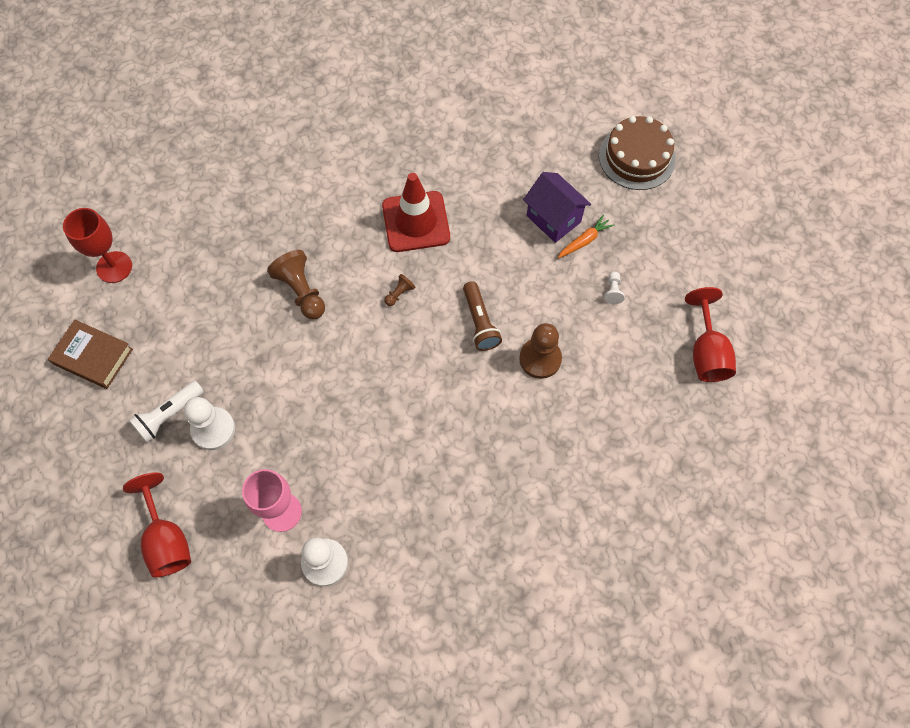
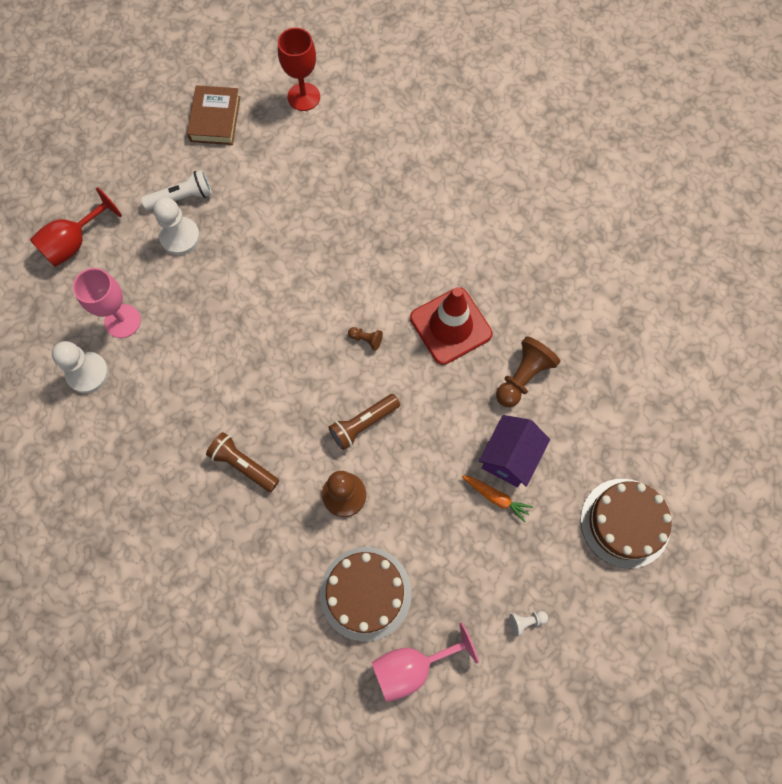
camera: 70 degrees right, 5 degrees up
white flashlight [129,381,204,442] -> white flashlight turned 135 degrees clockwise [141,170,212,211]
brown pawn [267,250,325,319] -> brown pawn moved to [496,336,560,407]
white pawn [604,271,625,304] -> white pawn moved to [509,611,548,637]
red goblet [685,287,736,382] -> pink goblet [371,622,479,702]
none -> brown flashlight [206,432,279,492]
none -> brown cake [320,547,412,641]

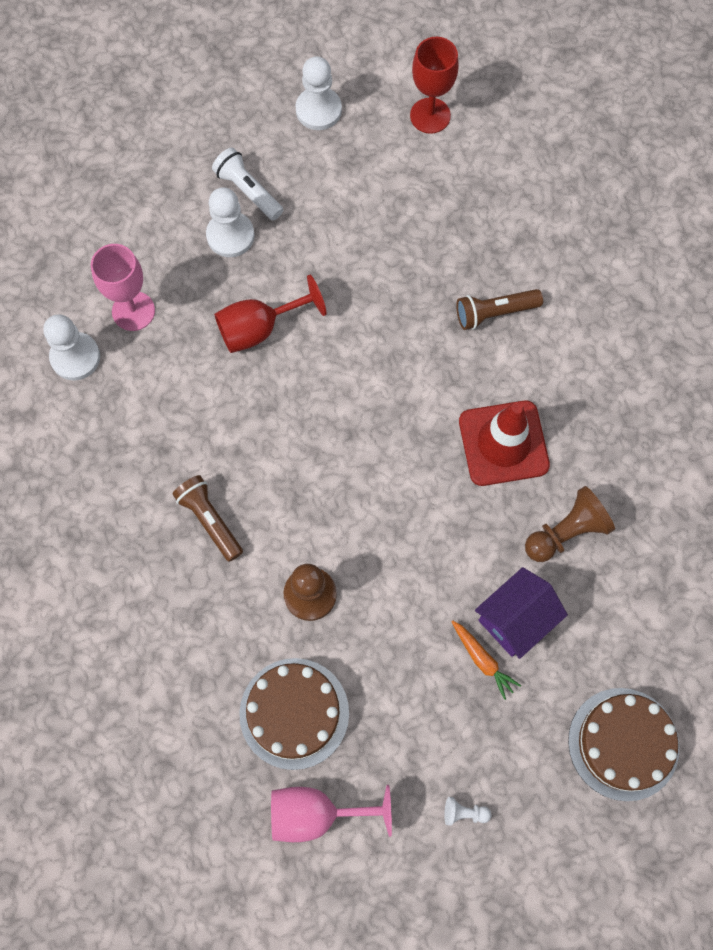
camera: 20 degrees right, 0 degrees up
red goblet [30,187,122,267] -> red goblet moved to [214,275,326,353]
white flashlight [141,170,212,211] -> white flashlight turned 135 degrees counterclockwise [212,148,283,221]
brown book [187,85,240,145] -> white pawn [295,57,342,130]
brown flashlight [328,394,400,450] -> brown flashlight moved to [456,289,543,330]
brown pawn [348,327,383,350] -> none

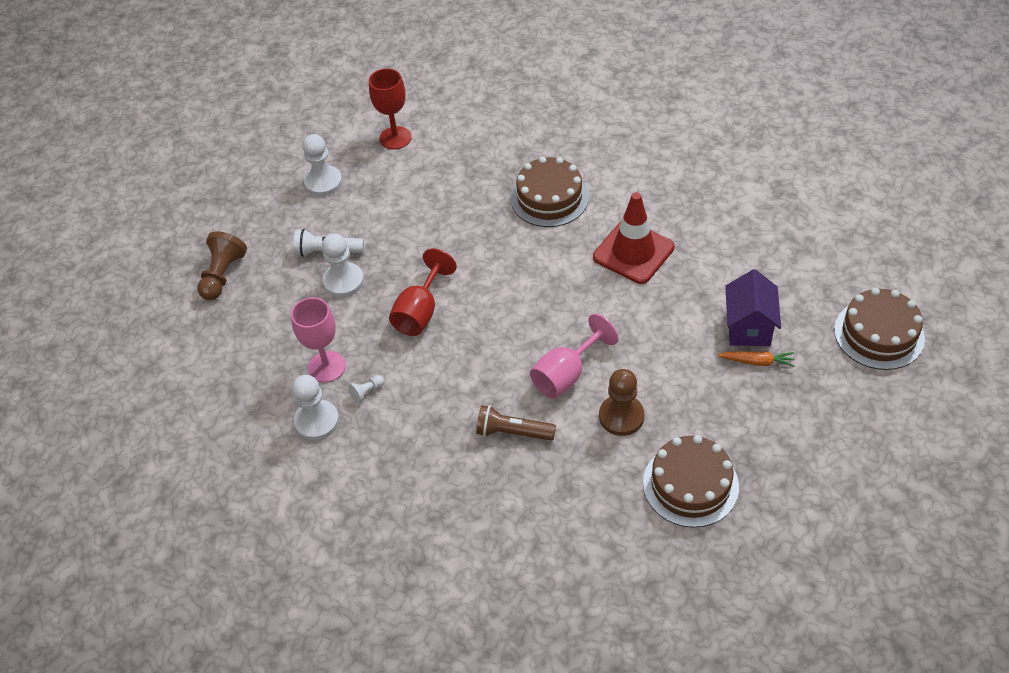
camera: 40 degrees left, 20 degrees down
pink goblet [271,785,392,842] -> pink goblet moved to [530,314,619,399]
white pawn [444,797,491,825] -> white pawn moved to [348,375,384,403]
brown flashlight [456,289,543,330] -> brown cake [511,157,589,227]
brown pawn [525,486,615,562] -> brown pawn moved to [197,231,247,300]

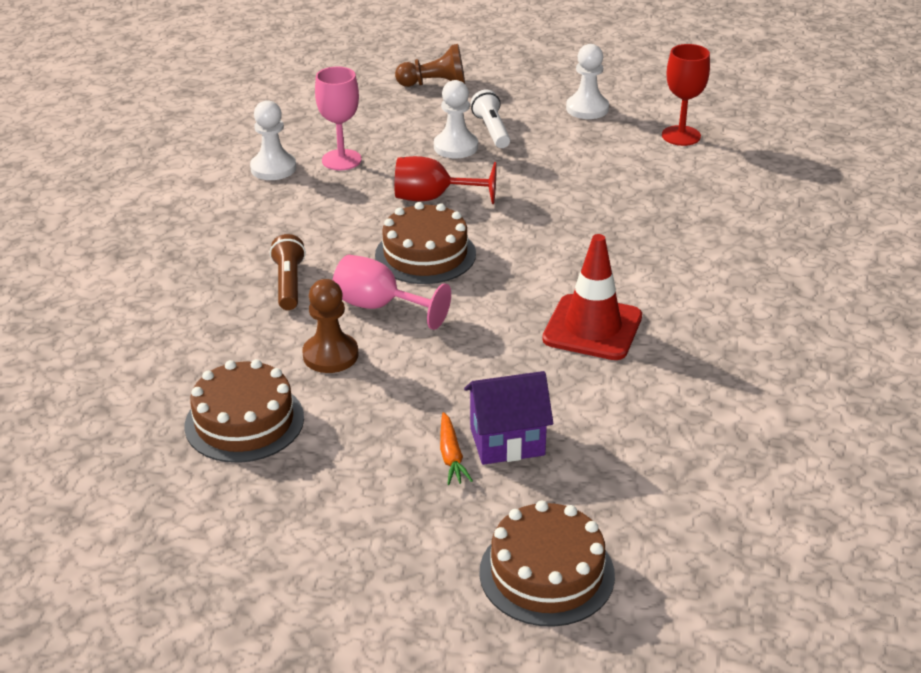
camera: 70 degrees right, 15 degrees down
white pawn [348,375,384,403] -> none
brown cake [511,157,589,227] -> brown cake moved to [375,202,476,284]

